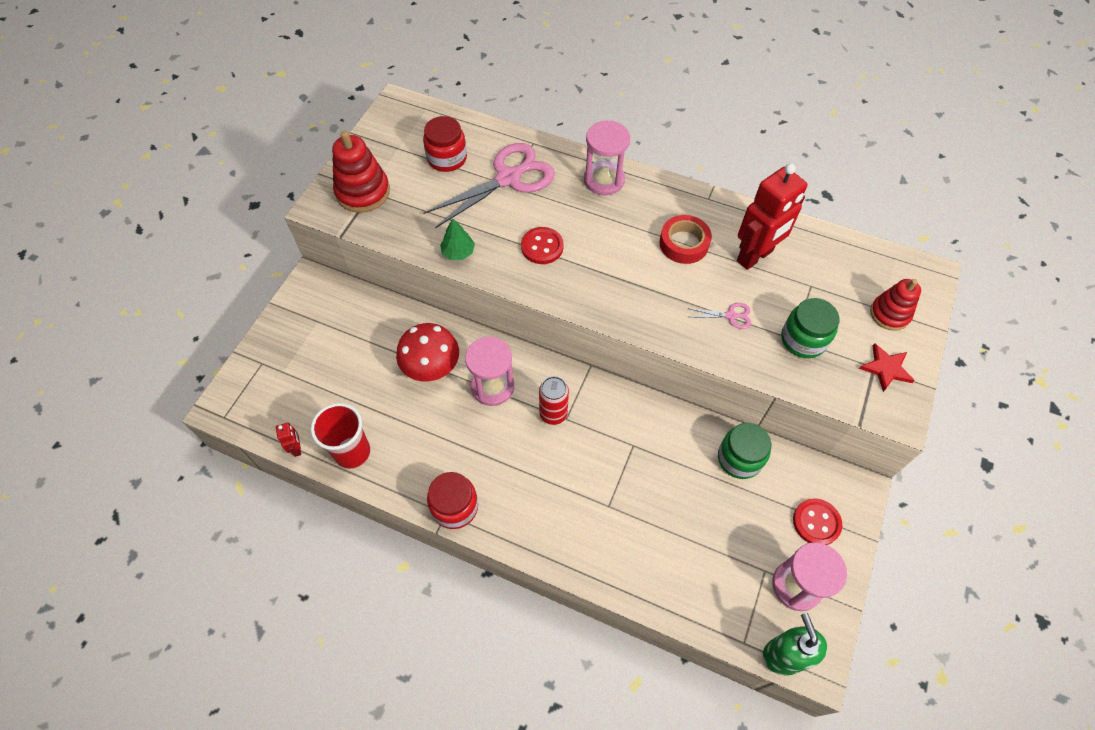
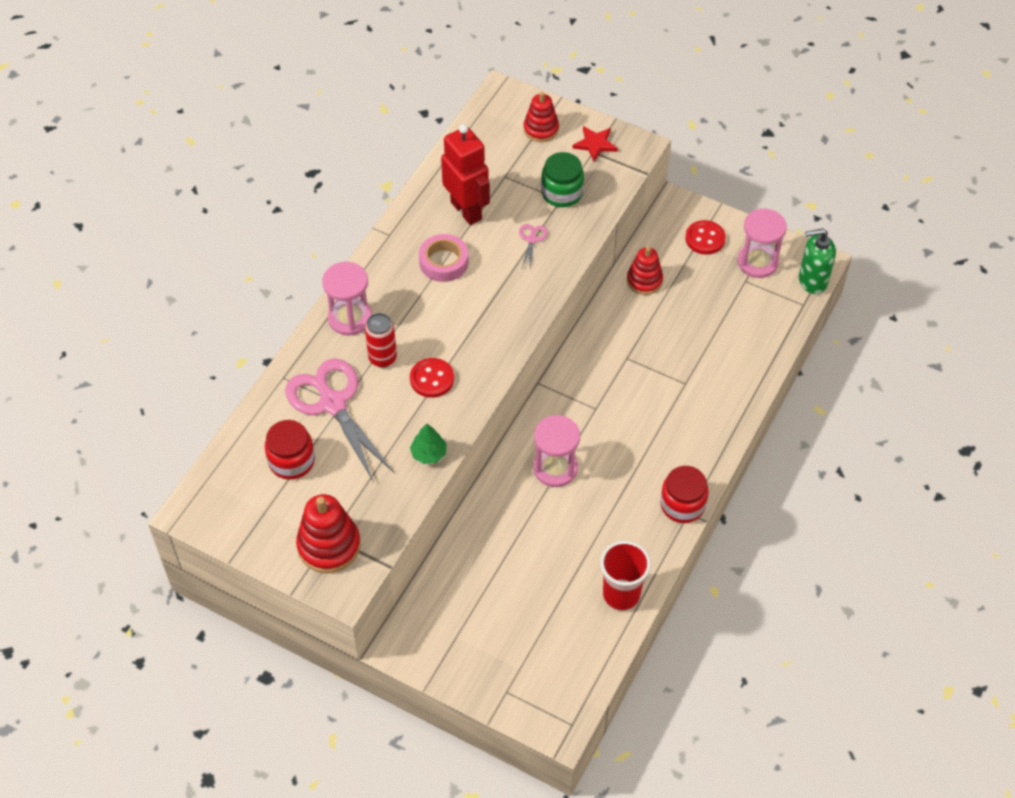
camera: 85 degrees left, 5 degrees down
red robot [276,423,301,457] -> none
red mushroom [396,323,459,382] -> none
red can [539,376,569,425] -> red can moved to [365,313,397,368]
red tape [660,215,712,264] -> pink tape [419,234,469,282]
green jar [718,423,771,479] -> red stacking toy [627,246,663,295]

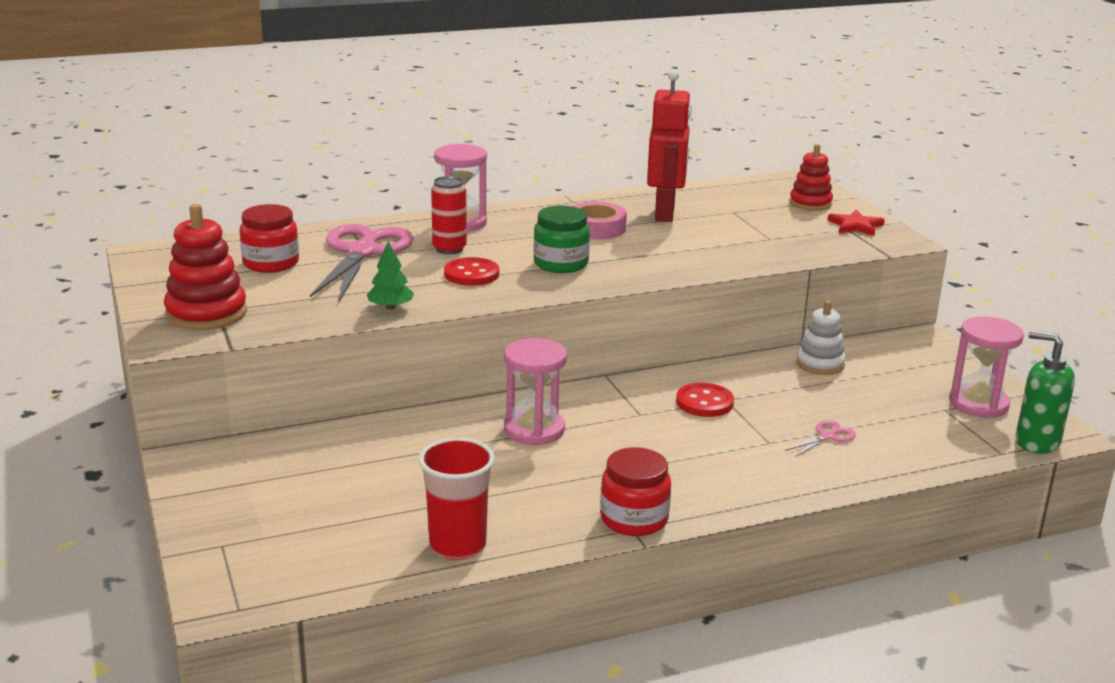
camera: 40 degrees right, 30 degrees down
pink scissors [519,224,548,271] -> pink scissors moved to [785,420,856,457]
green jar [541,152,584,207] -> green jar moved to [534,206,590,273]
red stacking toy [627,246,663,295] -> white stacking toy [796,300,846,375]
red button [685,220,726,255] -> red button moved to [676,383,734,417]

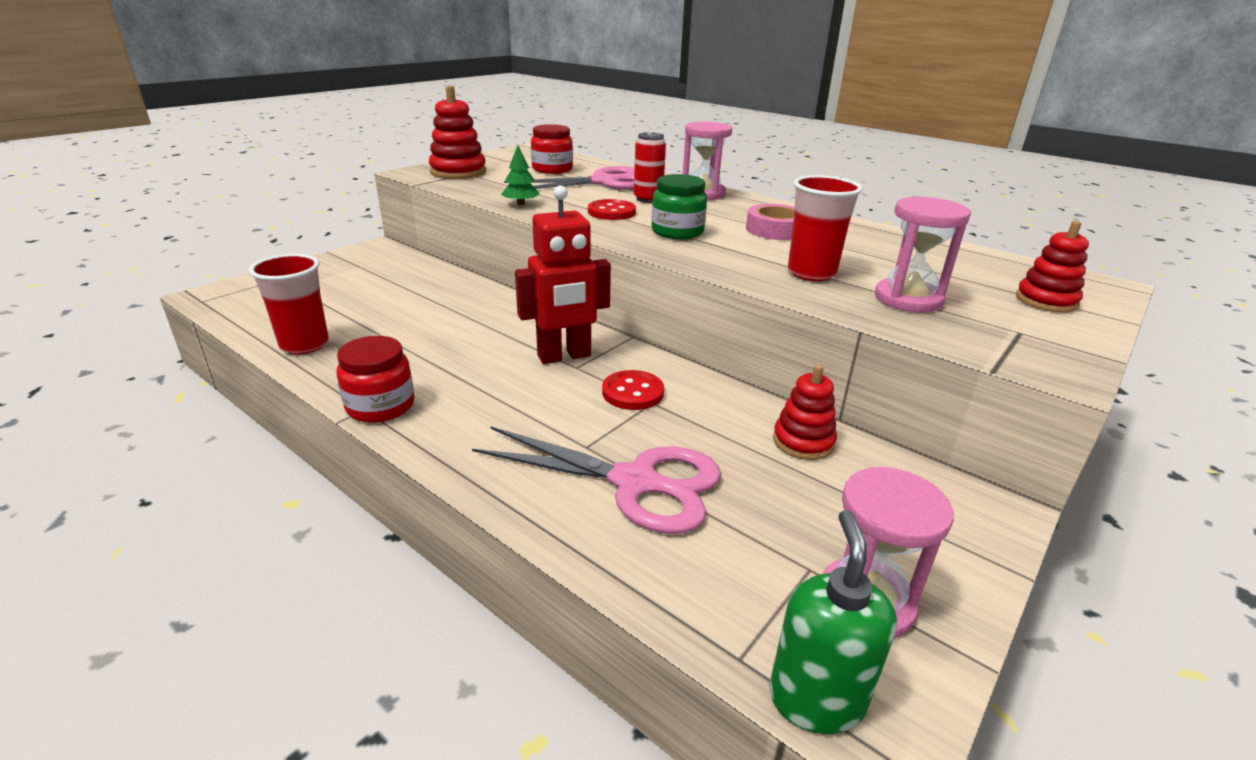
camera: 60 degrees right, 5 degrees up
pink hourglass [504,338,567,445] -> pink hourglass moved to [875,196,971,313]
red robot [647,70,692,222] -> red robot moved to [515,185,611,364]
pink scissors [785,420,856,457] -> pink scissors [472,426,721,534], size x2.42
white stacking toy [796,300,846,375] -> red stacking toy [773,364,837,460]
red star [827,210,885,236] -> none
none -> red cup [788,175,863,281]

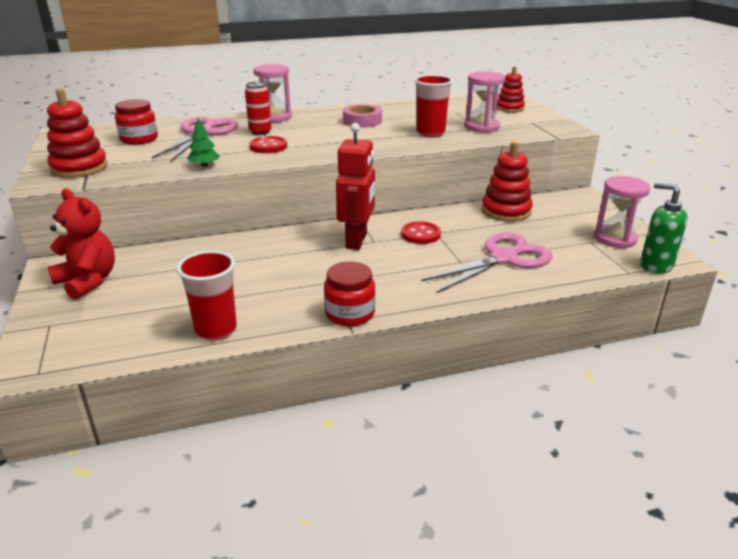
camera: 55 degrees left, 0 degrees up
green jar [651,174,707,239] -> none
red stacking toy [773,364,837,460] -> red stacking toy [482,141,533,222], size x1.51
none -> red teddy bear [48,188,115,300]

